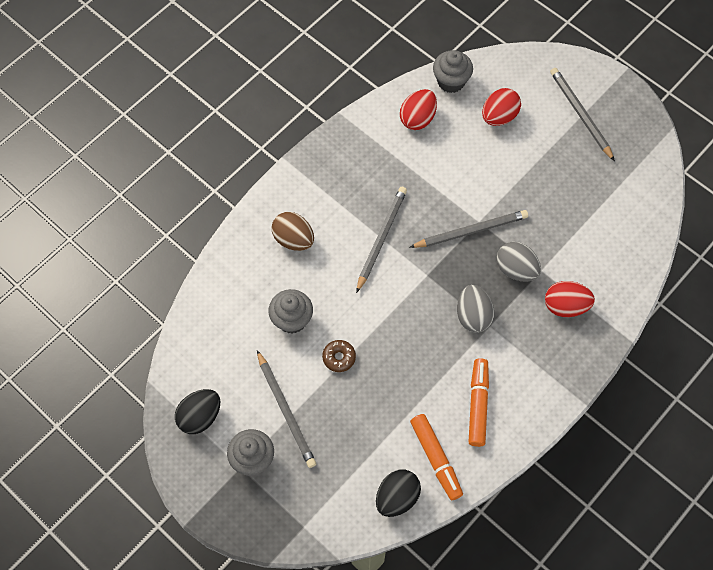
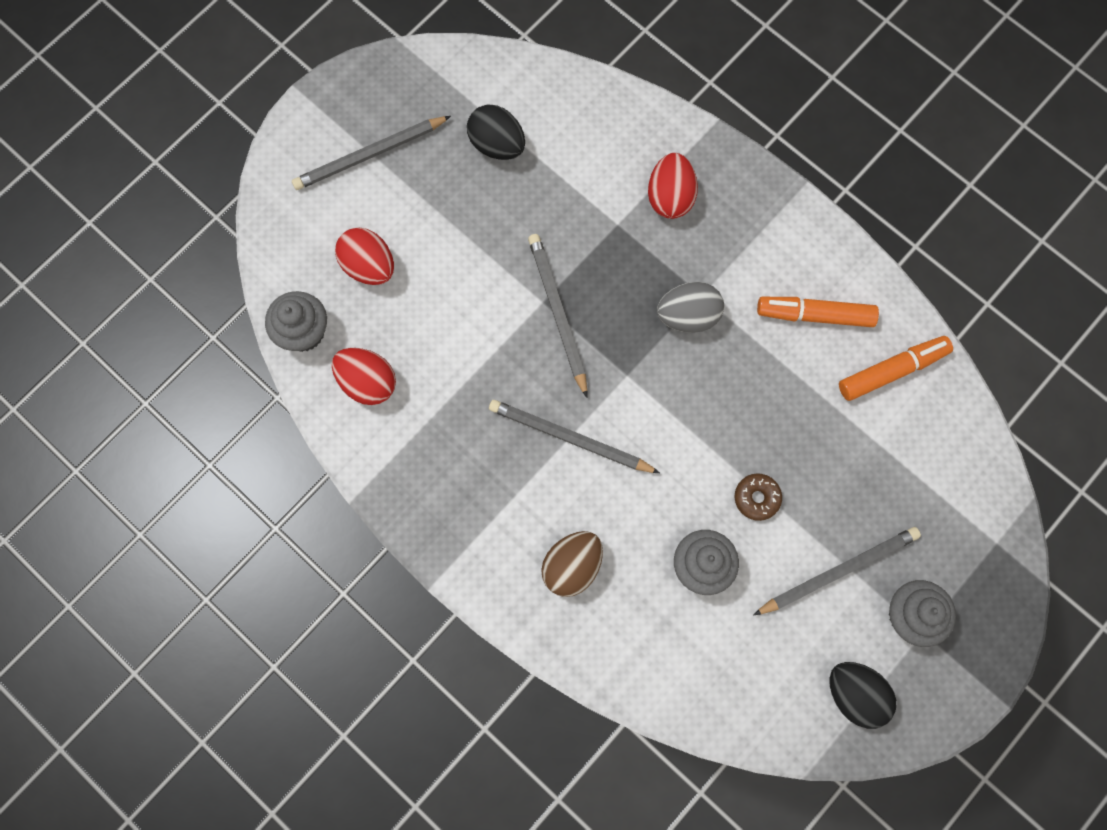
camera: 90 degrees left, 10 degrees up
black egg [376,470,421,517] -> black egg moved to [467,105,525,160]
grey egg [496,242,541,282] -> none

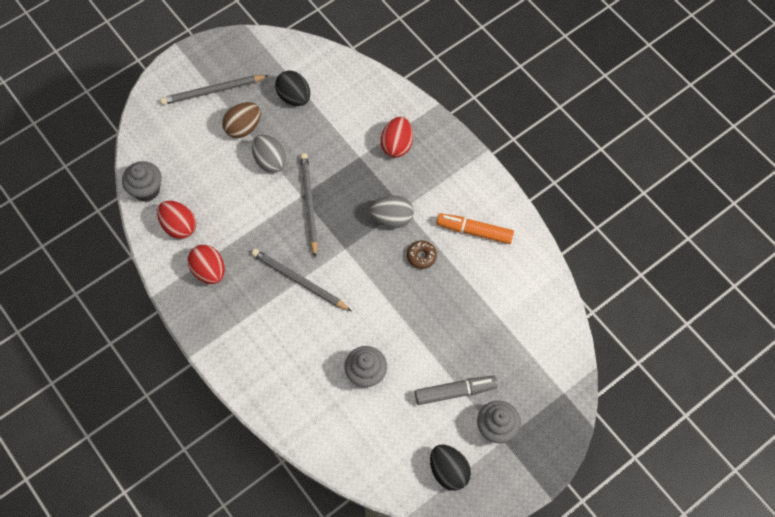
camera: 10 degrees right, 10 degrees down
red egg [335,228,394,285] -> red egg moved to [188,245,225,284]
brown egg [541,531,603,597] -> brown egg moved to [222,102,261,138]
brown donut [735,473,782,521] -> brown donut moved to [407,241,437,269]
grey pencil [754,527,921,615] -> grey marker [415,376,498,405]
orange marker [839,336,953,401] -> none
none -> grey egg [252,135,288,173]

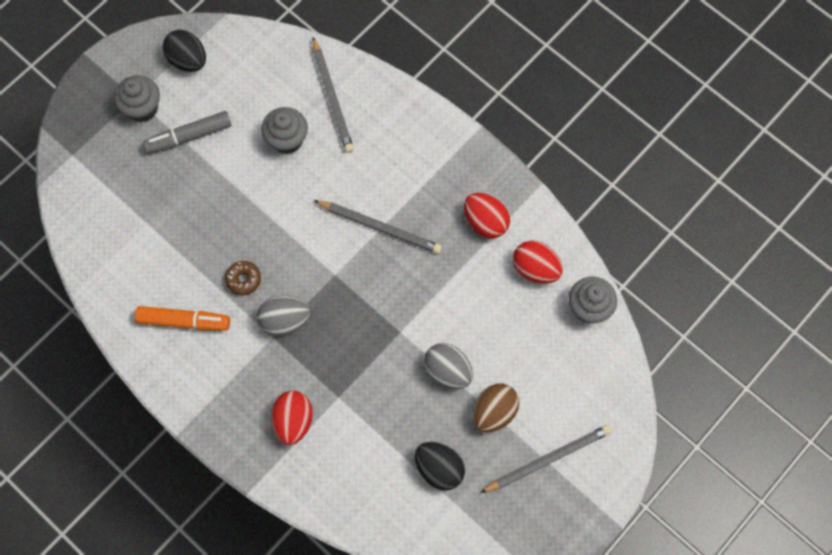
camera: 170 degrees right, 5 degrees up
grey pencil [300,153,318,258] -> grey pencil moved to [312,38,354,153]

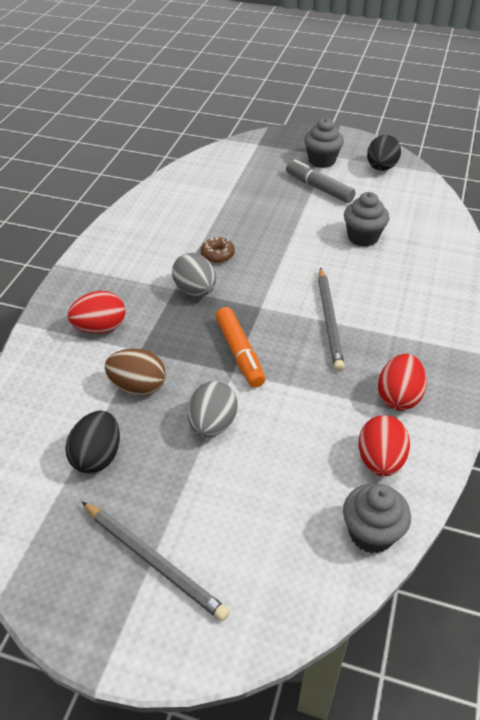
camera: 65 degrees right, 25 degrees down
orange marker [135,306,230,330] -> orange marker moved to [215,307,265,388]
grey pencil [312,38,354,153] -> none
brown egg [473,383,519,432] -> brown egg moved to [105,348,166,396]

